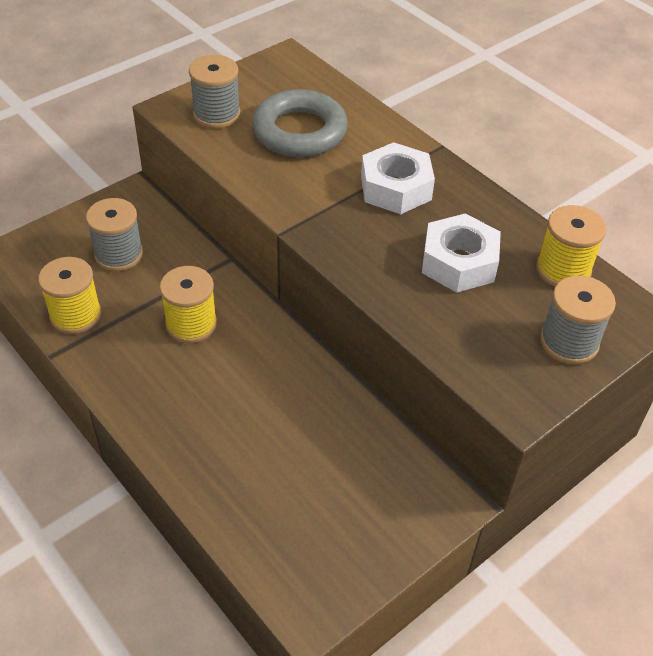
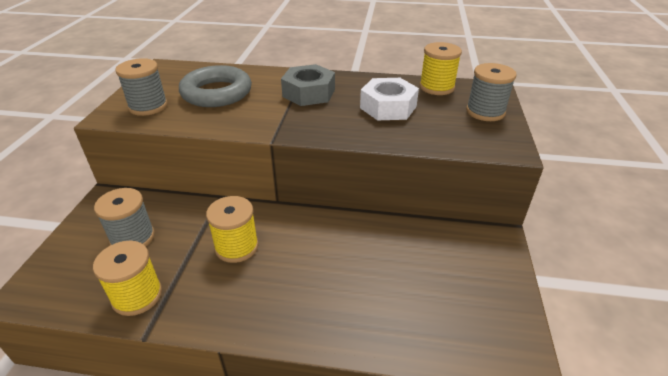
camera: 40 degrees left, 10 degrees down
white nut [361,142,435,214] -> grey nut [281,64,335,106]

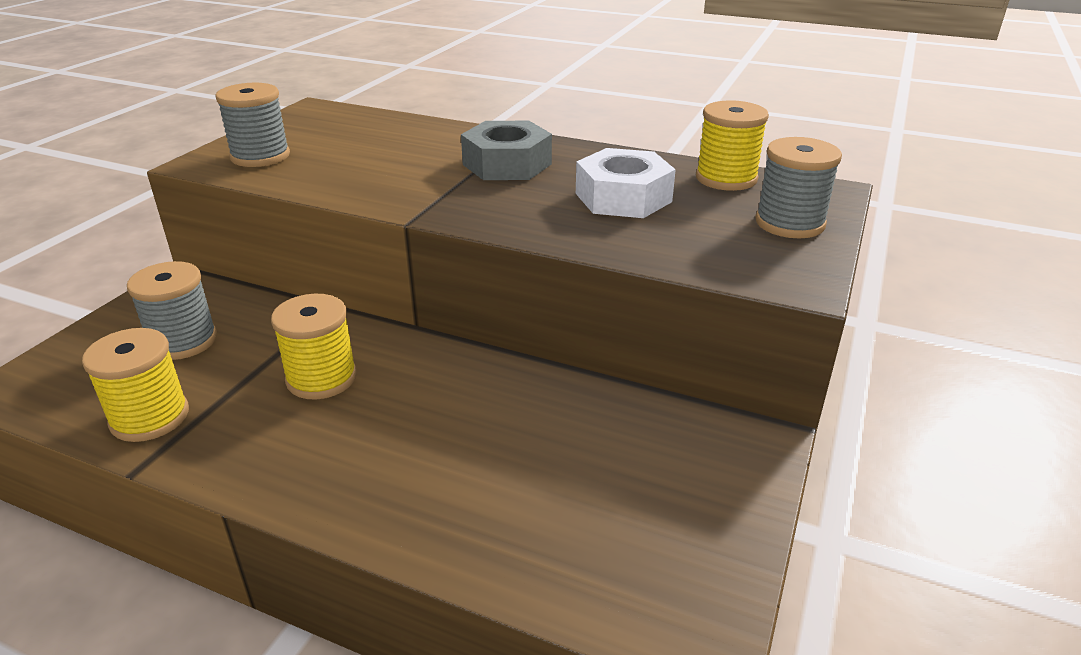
camera: 15 degrees right, 5 degrees down
grey ring [179,65,252,107] -> none

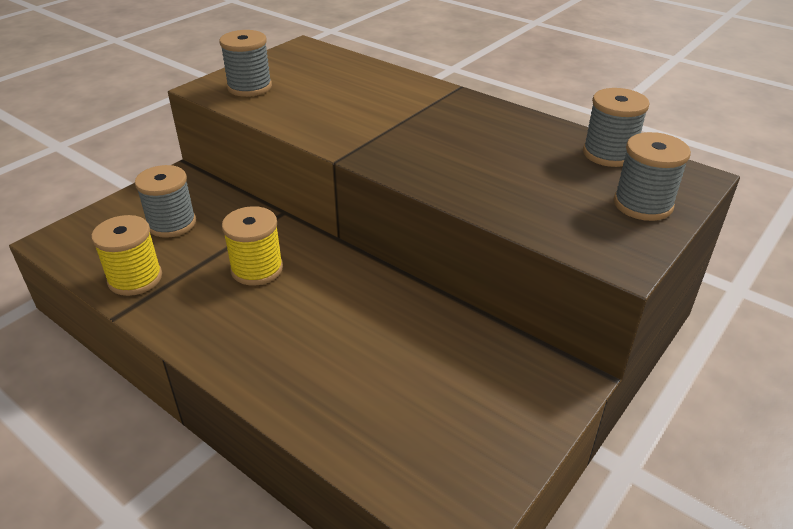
camera: 15 degrees right, 5 degrees up
grey nut [461,121,552,180] -> none
white nut [576,148,676,218] -> none
yellow spool [696,100,769,191] -> grey spool [583,88,650,167]

